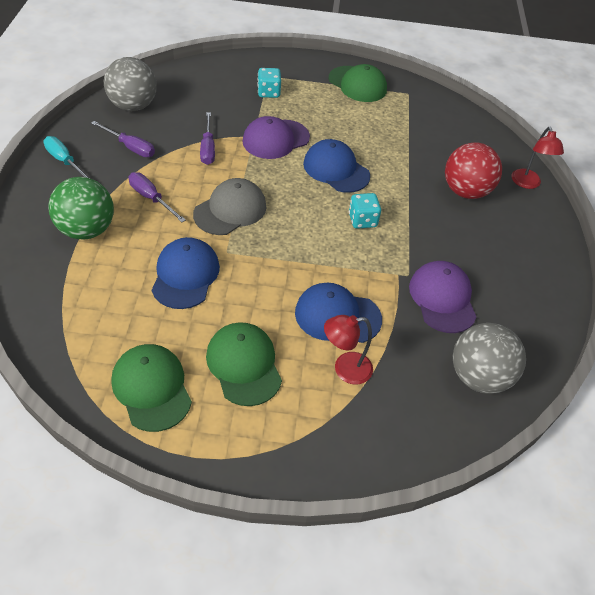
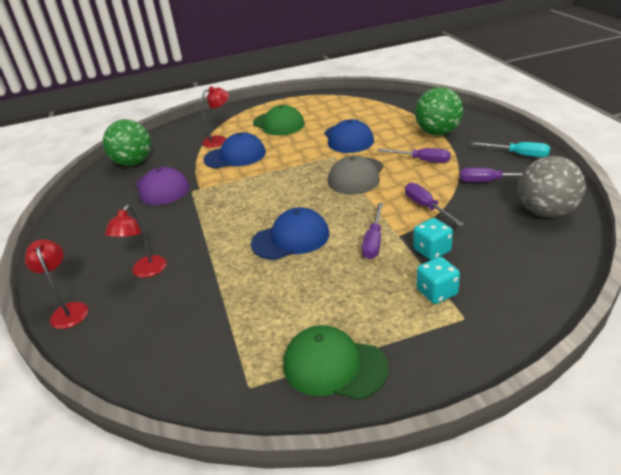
camera: 165 degrees right, 15 degrees down
green cap [111,344,192,432] -> none
purple cap [243,116,310,159] -> purple screwdriver [362,203,383,259]
blue cap [303,139,370,193] -> blue cap turned 45 degrees counterclockwise [251,207,330,260]
turquoise dice [349,193,381,229] -> turquoise dice moved to [413,218,453,260]
red ball [445,142,502,199] -> red lamp [105,205,167,278]
grey ball [453,323,526,394] -> green ball [103,119,151,166]

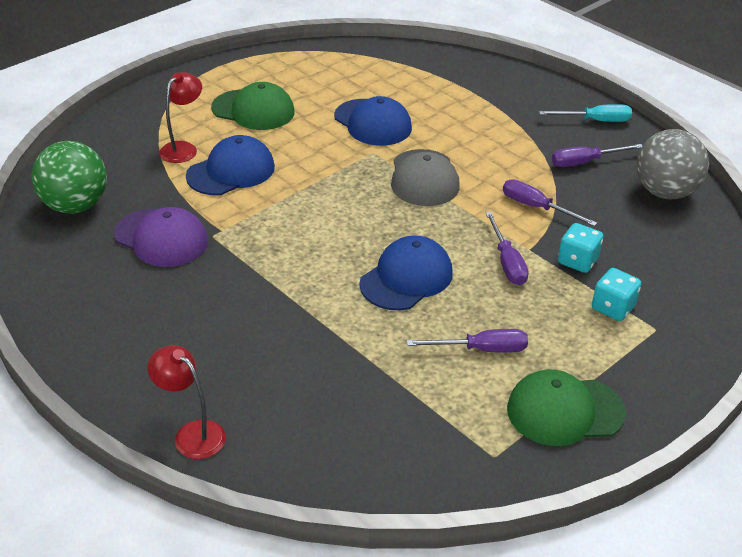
camera: 30 degrees left, 5 degrees up
red lamp [105,205,167,278] -> none
purple screwdriver [377,148,451,163] -> purple screwdriver moved to [407,329,528,353]
green ball [415,87,463,136] -> none

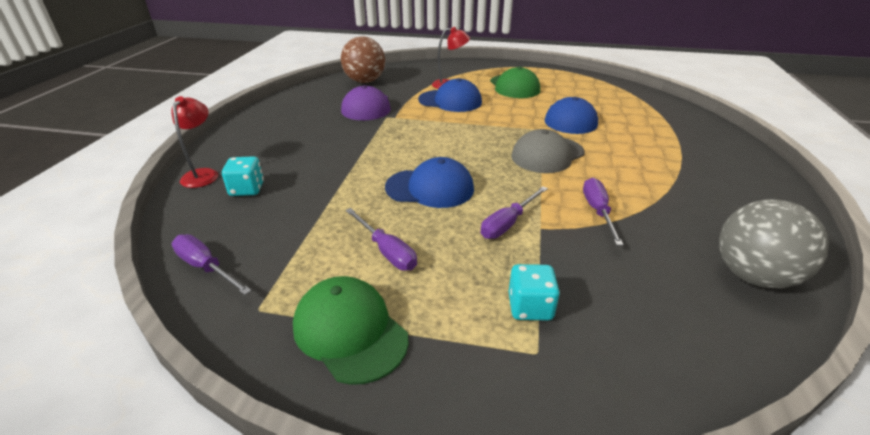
camera: 55 degrees right, 5 degrees down
green ball [32,141,107,214] -> brown ball [341,36,385,83]
turquoise screwdriver [539,104,632,122] -> none
purple screwdriver [552,144,643,167] -> purple screwdriver moved to [172,234,252,295]
turquoise dice [558,223,603,273] -> turquoise dice moved to [222,156,264,196]

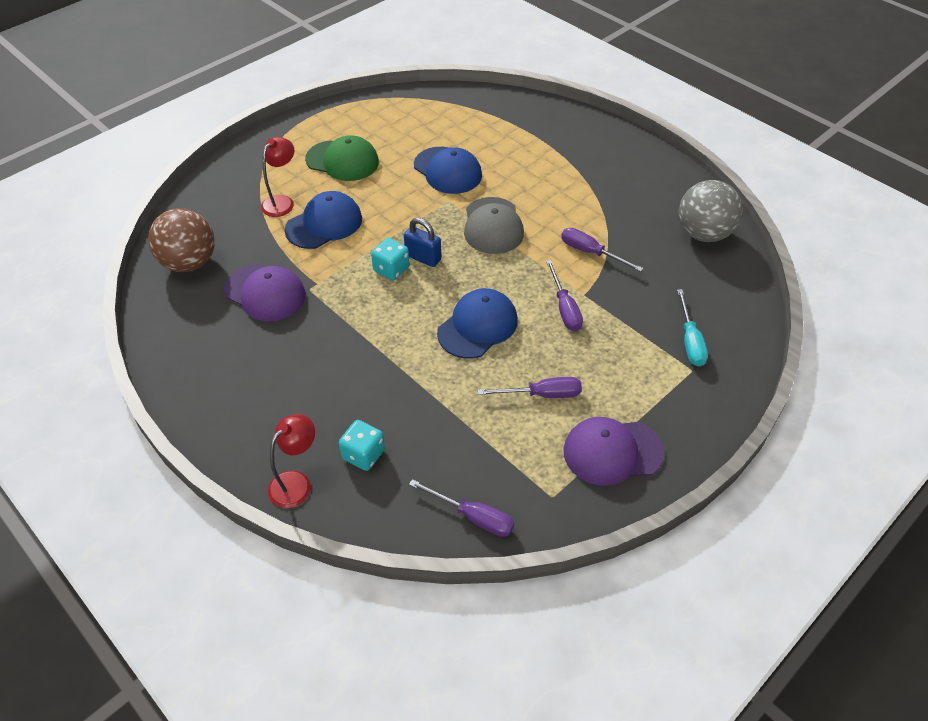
camera: 55 degrees left, 15 degrees up
red lamp [171,96,218,188] -> red lamp turned 90 degrees clockwise [268,414,315,508]
purple screwdriver [172,234,252,295] -> purple screwdriver turned 135 degrees counterclockwise [409,479,514,537]
green cap [293,276,409,385] -> purple cap [563,417,664,486]
turquoise dice [509,264,560,320] -> turquoise dice moved to [371,238,409,280]
none -> blue padlock [404,218,441,267]
none -> turquoise screwdriver [677,289,708,367]

